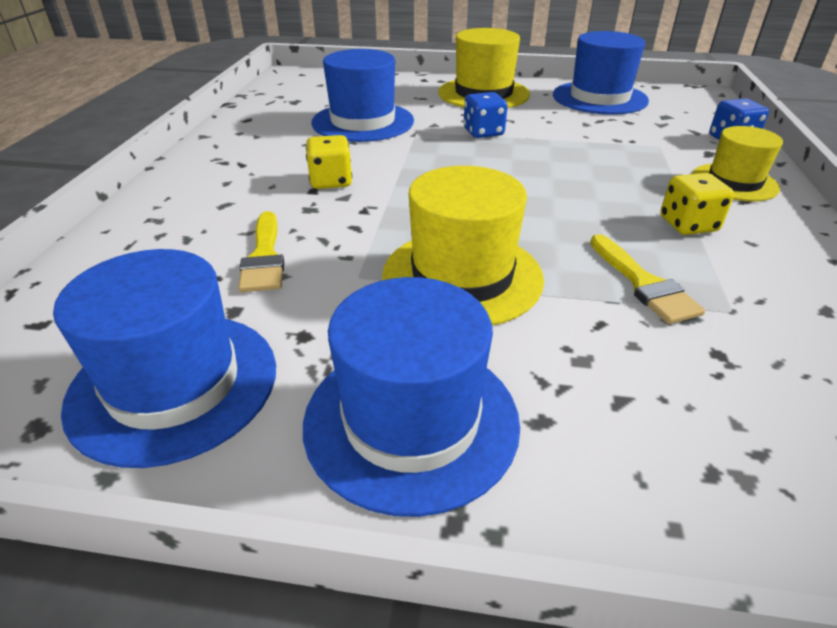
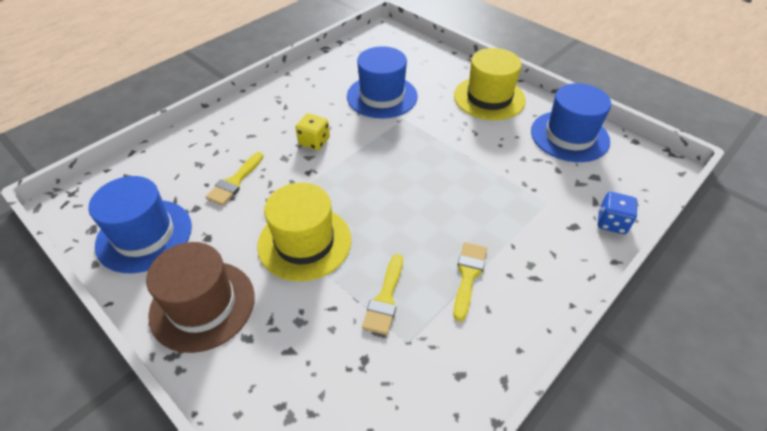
camera: 35 degrees right, 10 degrees up
blue hat [303,277,520,517] -> brown hat [146,242,255,353]
blue dice [464,92,507,138] -> none
yellow dice [660,173,734,235] -> yellow brush [453,242,487,322]
yellow hat [692,126,783,201] -> none

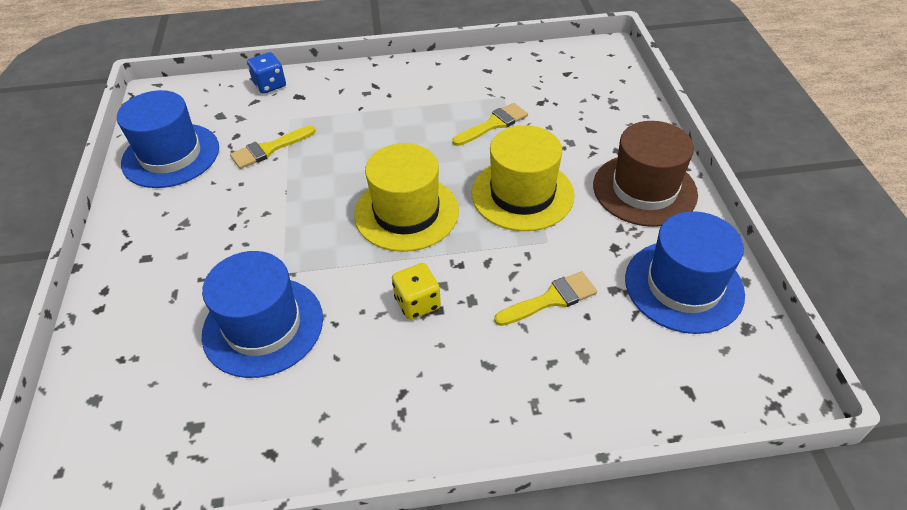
camera: 140 degrees left, 0 degrees up
yellow brush [453,242,487,322] -> yellow brush moved to [230,126,315,169]
yellow hat [454,48,526,120] -> yellow hat moved to [354,143,459,252]

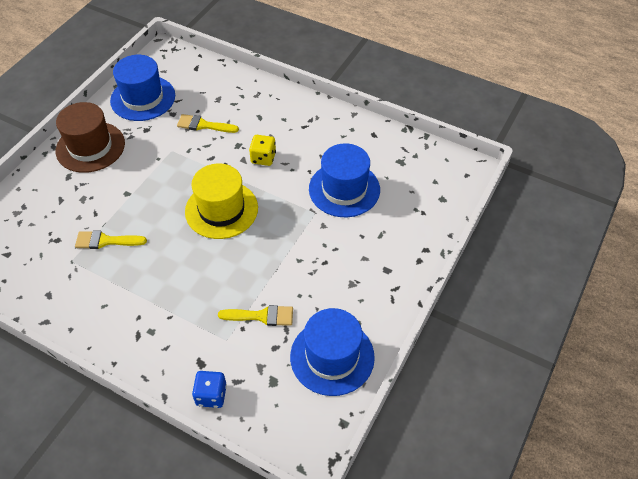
camera: 145 degrees left, 5 degrees up
yellow hat [471,125,574,231] -> none

